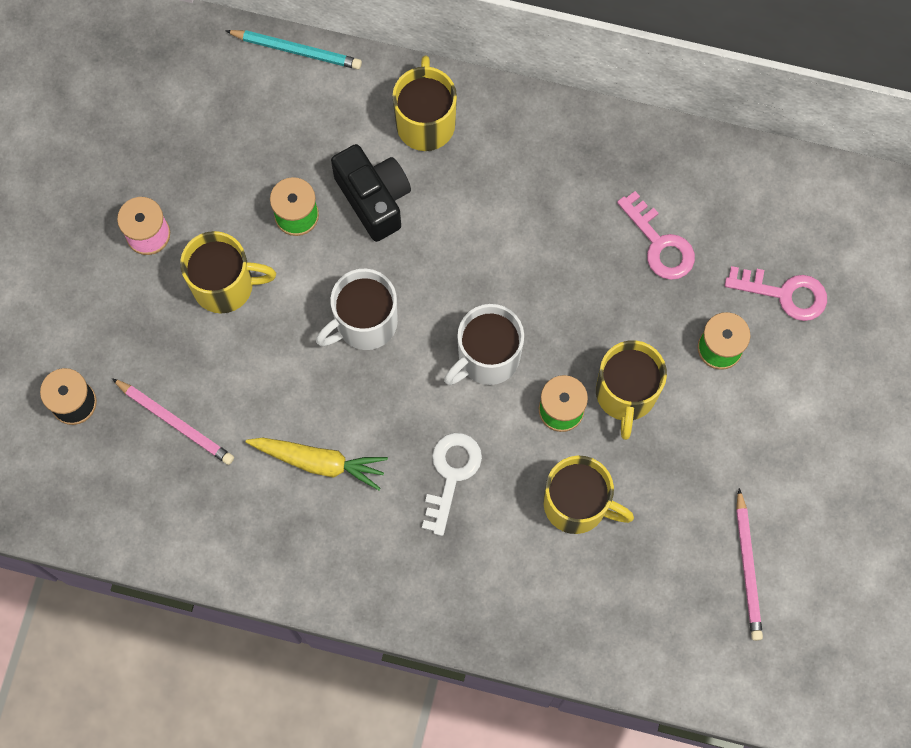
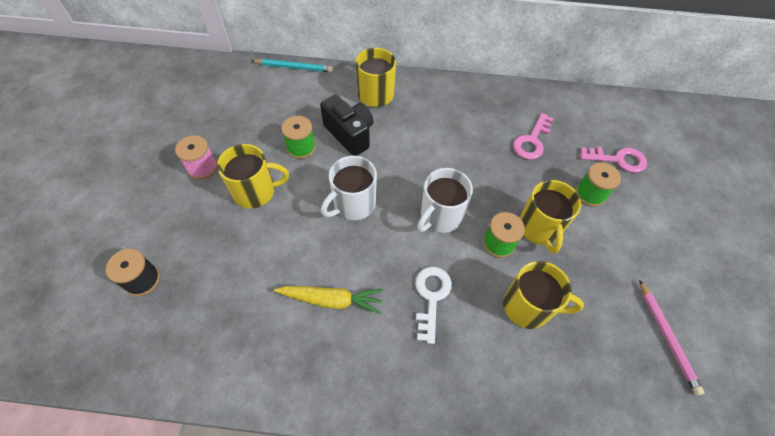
camera: 10 degrees left, 15 degrees down
pink pencil [112,378,234,465] -> none
pink key [617,191,695,280] -> pink key turned 75 degrees clockwise [513,113,554,159]

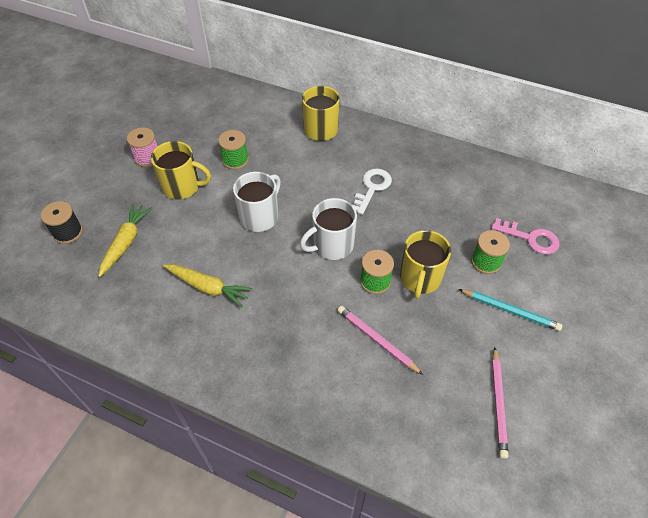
camera: 20 degrees right, 5 degrees down
turquoise pencil [251,59,334,73] -> turquoise pencil moved to [458,289,563,331]
black camera [320,95,374,156] -> none
white mug [321,156,377,220] -> white mug turned 150 degrees clockwise [233,172,281,232]
white key [415,267,452,344] -> white key moved to [352,168,392,215]
yellow mug [503,261,584,329] -> pink pencil [337,306,423,375]
pink key [513,113,554,159] -> none
none -> yellow carrot [98,204,152,277]

